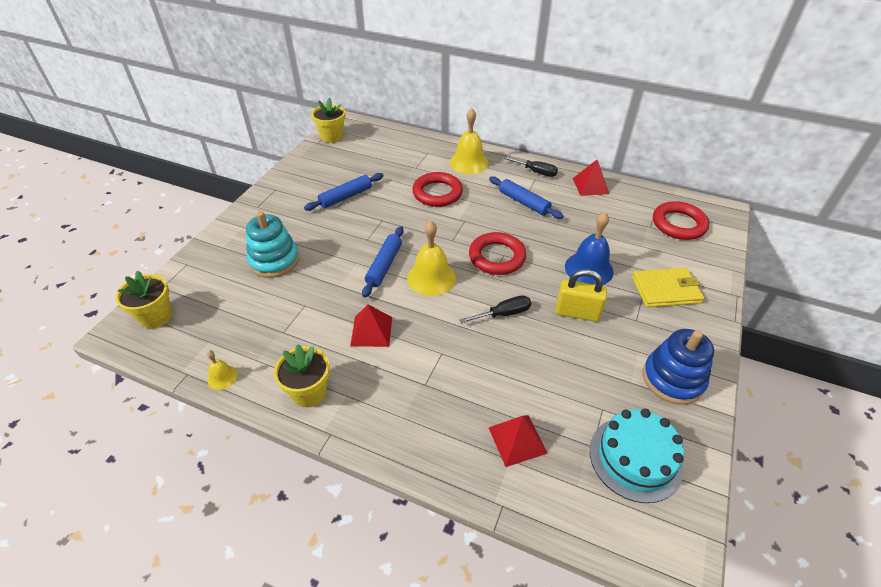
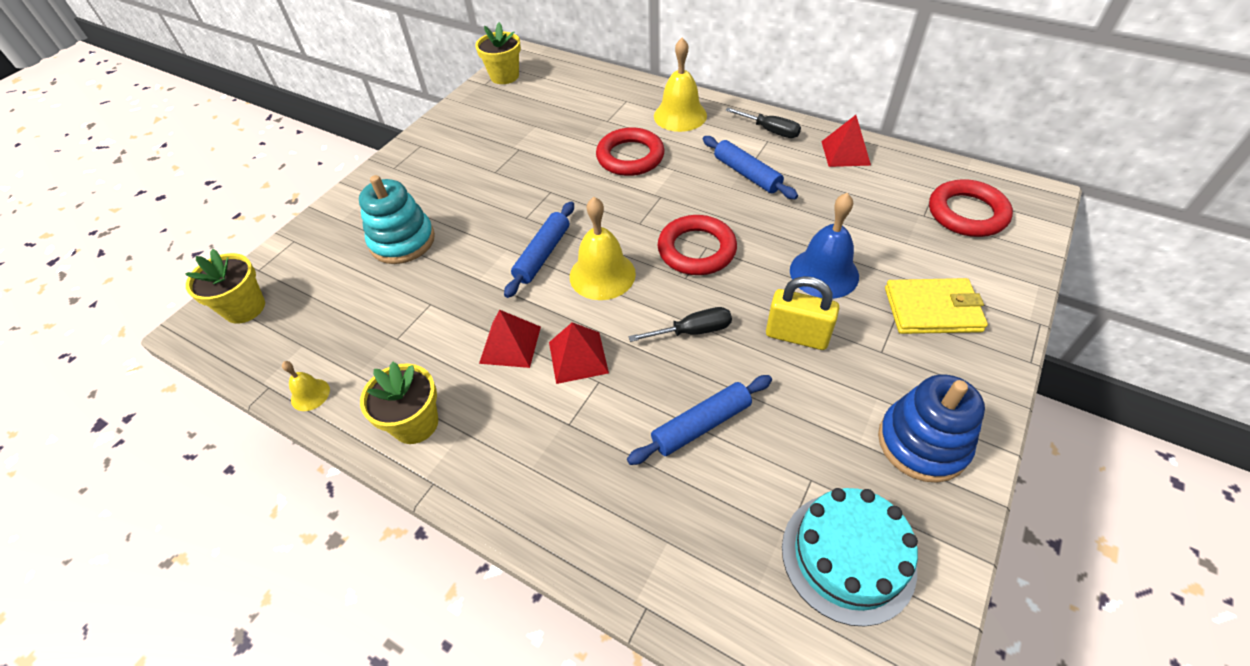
camera: 10 degrees right, 5 degrees up
blue rolling pin [304,173,383,211] -> blue rolling pin moved to [627,375,772,465]
red pyramid [489,415,548,467] -> red pyramid moved to [549,322,609,384]

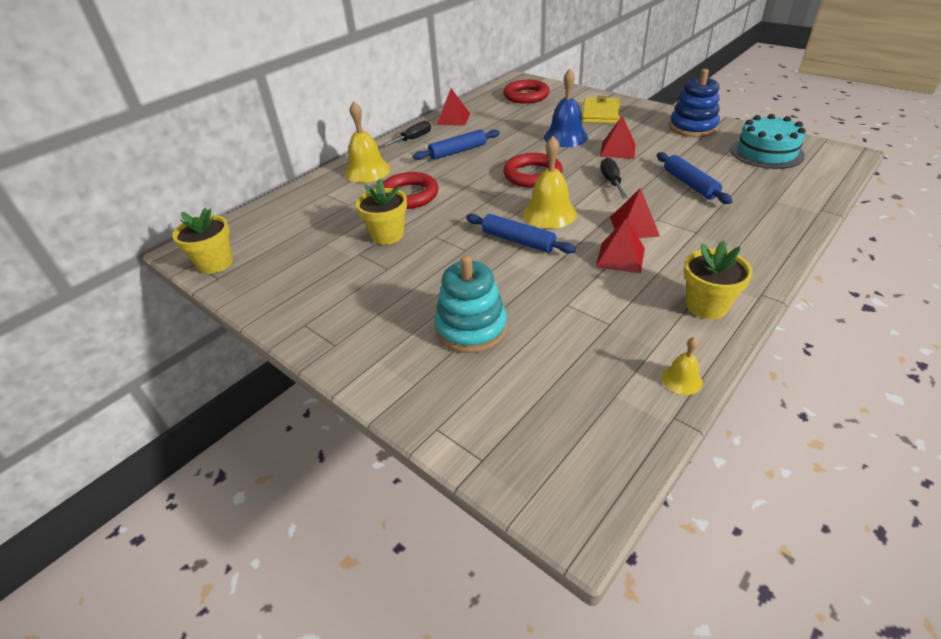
camera: 80 degrees left, 10 degrees down
yellow flower pot [185,249,265,324] -> yellow flower pot moved to [356,179,407,245]
yellow padlock [766,276,839,350] -> red pyramid [600,116,635,159]

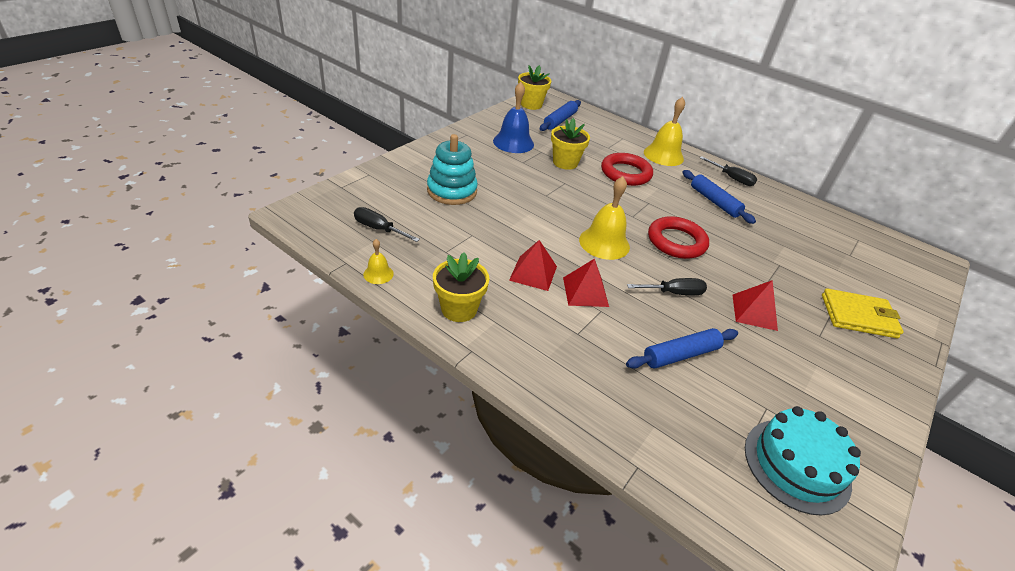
camera: 80 degrees right, 0 degrees up
red pyramid [436,88,470,126] -> none
blue rolling pin [466,214,576,254] -> blue rolling pin moved to [540,100,581,131]
red ring [503,80,550,104] -> none
blue bell [544,69,588,147] -> blue bell moved to [493,82,534,153]
blue stacking toy [669,69,720,137] -> none
none -> black screwdriver [354,207,420,242]

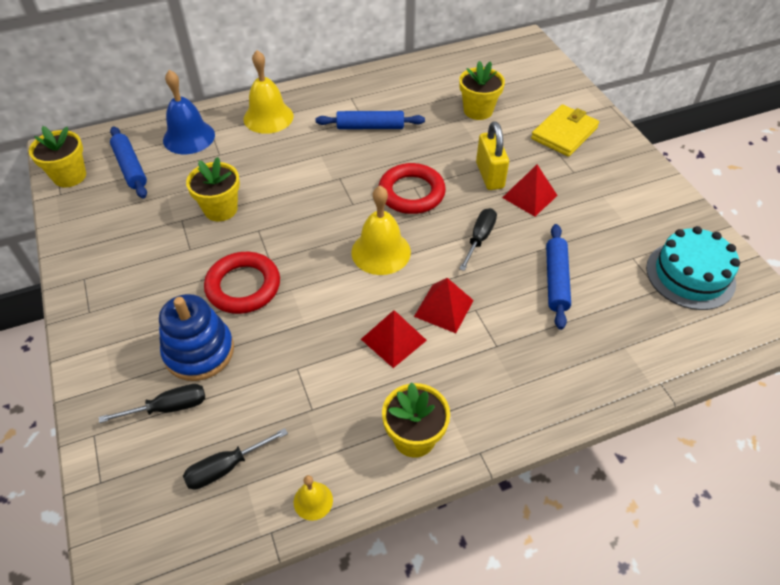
camera: 55 degrees left, 10 degrees up
turquoise stacking toy [427,134,478,205] -> blue stacking toy [159,294,234,381]
blue bell [493,82,534,153] -> blue bell moved to [163,70,215,154]
red ring [601,153,653,186] -> red ring moved to [204,252,280,314]
black screwdriver [700,156,757,186] -> black screwdriver moved to [99,384,205,423]
none -> yellow flower pot [459,61,505,120]
none -> yellow padlock [476,121,509,190]

